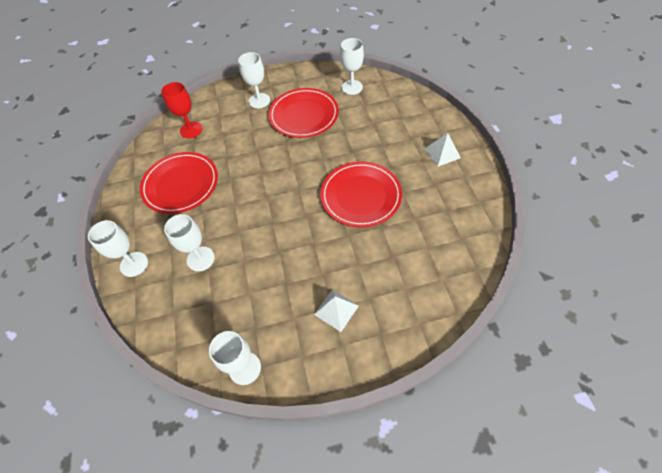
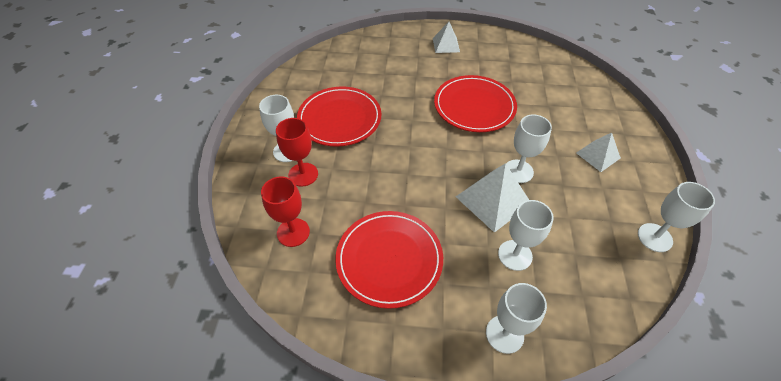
camera: 75 degrees left, 5 degrees down
white goblet [340,38,364,95] -> white goblet moved to [506,114,552,183]
none -> red goblet [276,118,318,187]
none -> white pyramid [456,163,529,233]

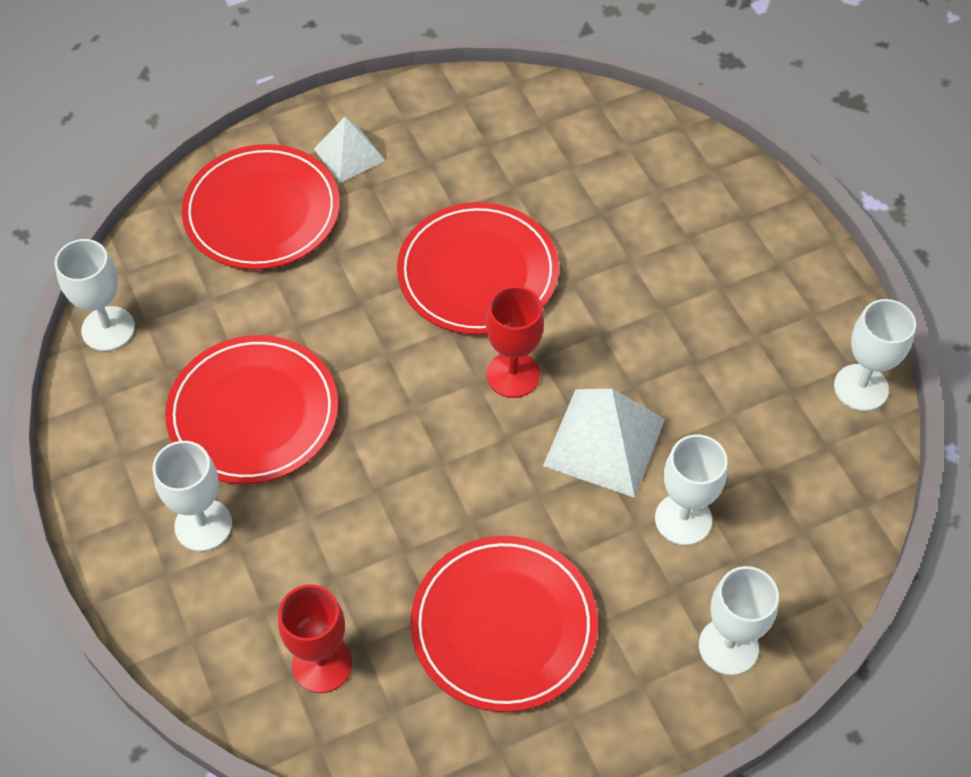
camera: 30 degrees left, 5 degrees up
red goblet [276,118,318,187] -> red goblet moved to [486,286,544,398]
white goblet [506,114,552,183] -> white goblet moved to [55,239,135,351]
white pyramid [576,133,621,172] -> none
none -> red plate [181,144,340,270]

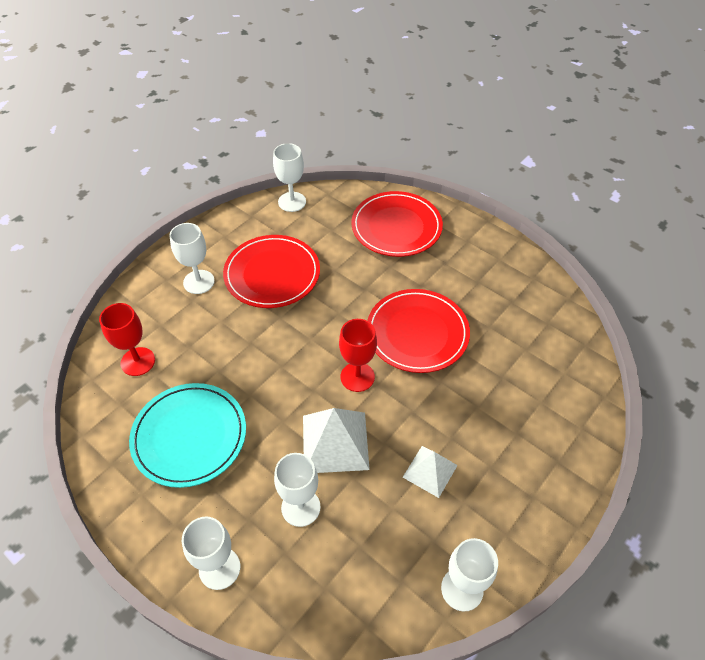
camera: 65 degrees right, 5 degrees down
white pyramid [314,117,385,183] -> white pyramid moved to [403,446,458,498]
red plate [411,536,598,712] -> turquoise plate [129,383,246,488]

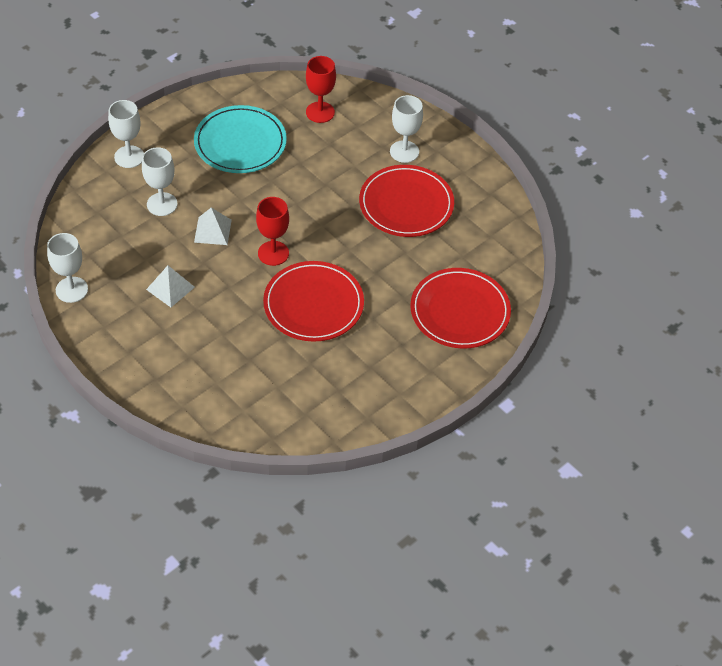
camera: 95 degrees right, 0 degrees up
white goblet [273,143,306,212] -> none
white pyramid [303,408,370,473] -> white pyramid [194,208,232,245], size x0.62

